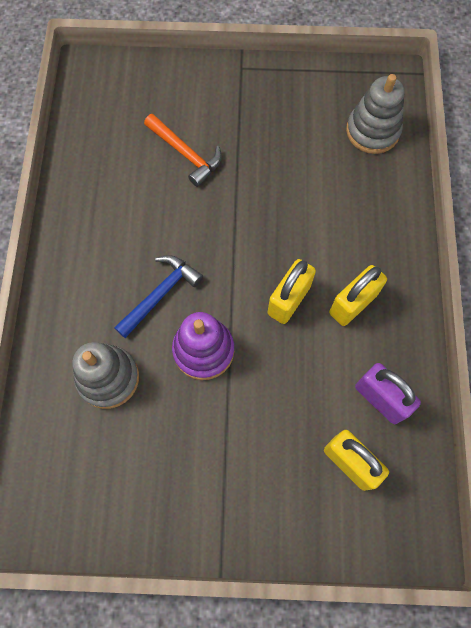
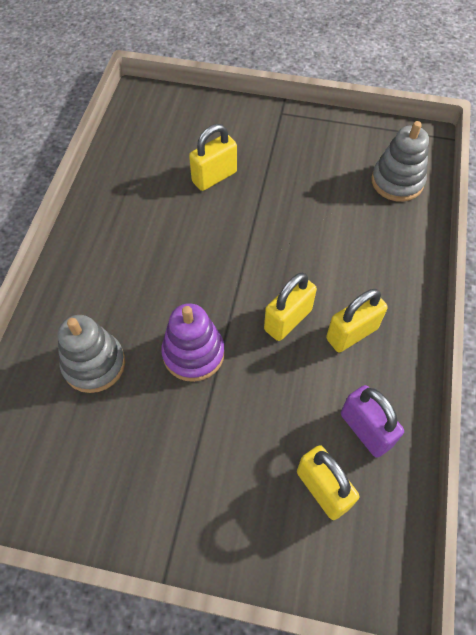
camera: 10 degrees right, 10 degrees down
blue hammer [114,255,203,338] -> none
orange hammer [144,114,222,187] -> yellow padlock [189,124,237,191]

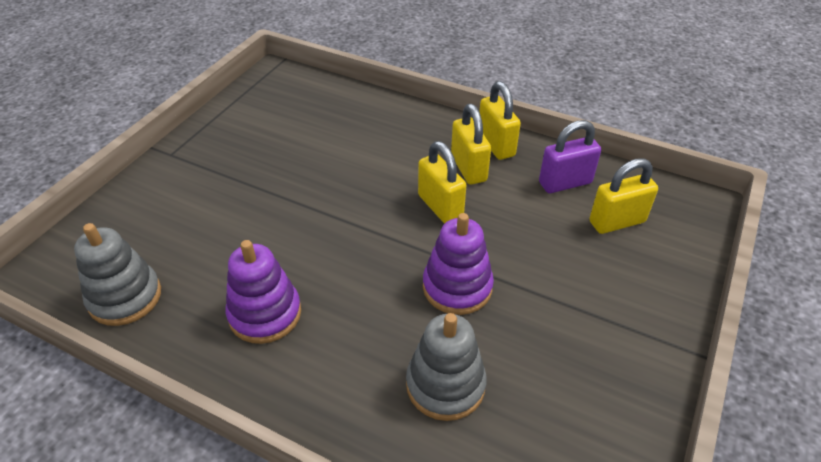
camera: 75 degrees left, 15 degrees down
yellow padlock [189,124,237,191] -> yellow padlock moved to [479,81,521,160]
grey stacking toy [371,121,429,202] -> grey stacking toy moved to [74,223,161,326]
none -> purple stacking toy [226,240,301,344]

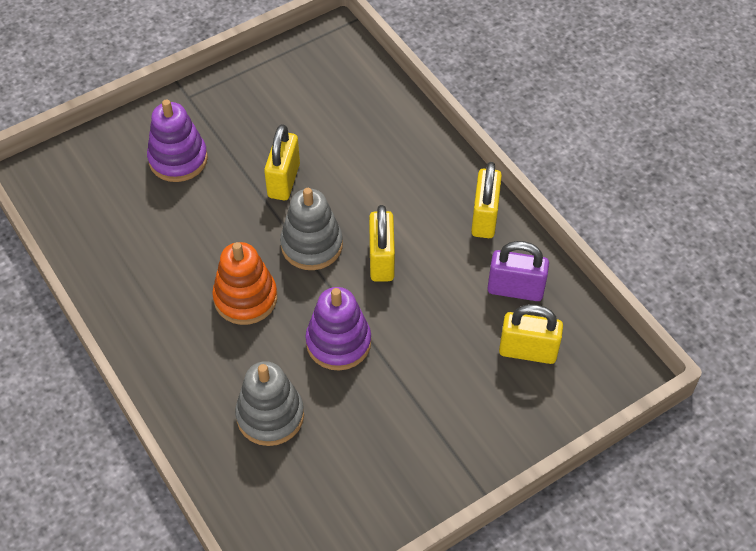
camera: 30 degrees right, 10 degrees up
grey stacking toy [74,223,161,326] -> grey stacking toy moved to [280,188,343,270]
purple stacking toy [226,240,301,344] -> purple stacking toy moved to [147,99,208,182]
yellow padlock [451,104,491,185] -> yellow padlock moved to [264,124,300,200]
none -> orange stacking toy [212,242,277,325]

